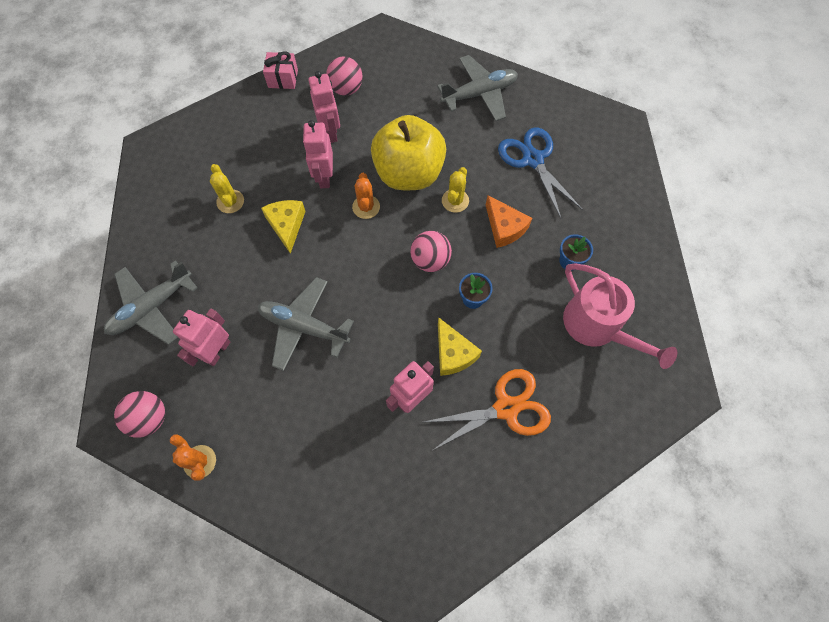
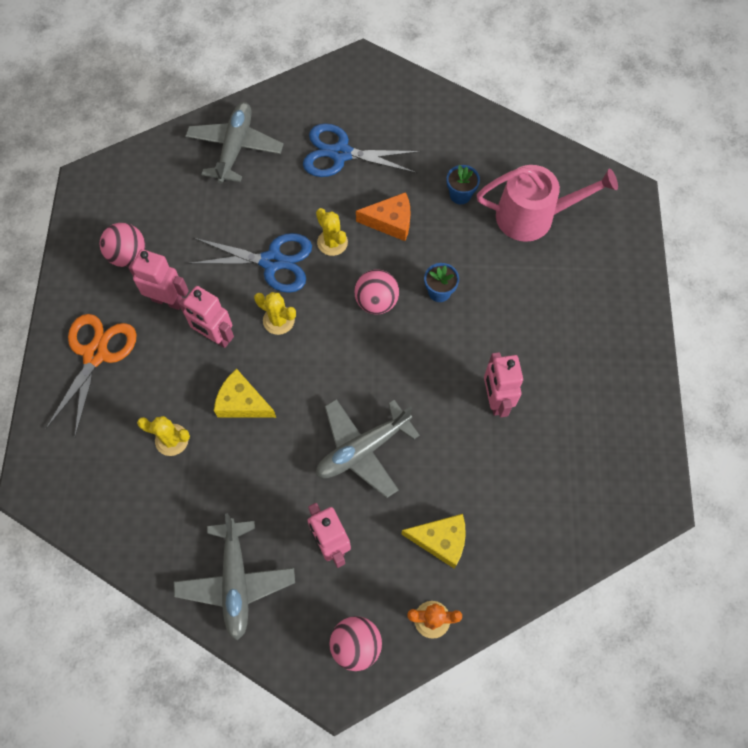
camera: 55 degrees left, 0 degrees up
pink gift [263,52,298,89] -> none
orange cactus [352,173,380,219] -> yellow cactus [254,292,296,335]
yellow apple [371,115,446,190] -> blue scissors [188,233,312,293]
orange scissors [424,369,551,450] -> orange scissors moved to [46,314,136,437]
yellow cheese [438,317,482,376] -> yellow cheese moved to [401,514,466,569]

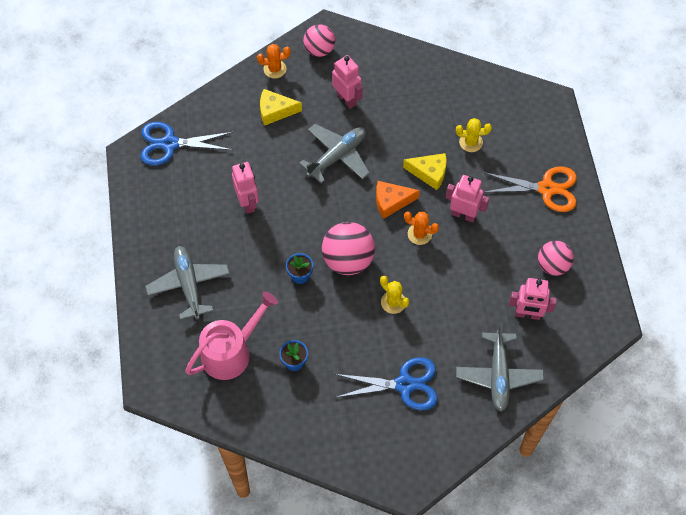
camera: 170 degrees right, 5 degrees down
orange scissors [46,314,136,437] -> orange scissors turned 90 degrees counterclockwise [483,166,577,212]
pink robot [128,249,189,310] -> pink robot moved to [509,278,557,320]
grey plane [174,513,295,640] -> grey plane moved to [145,246,230,320]
blue scissors [188,233,312,293] -> blue scissors moved to [141,122,233,166]
yellow cactus [254,292,296,335] -> orange cactus [404,212,439,245]
pink ball [354,269,399,314] -> pink ball [322,222,375,275], size x1.51
orange cheese [356,192,410,241] -> orange cheese moved to [376,181,420,219]
pink watering can [477,165,618,242] -> pink watering can turned 150 degrees clockwise [185,292,278,380]

